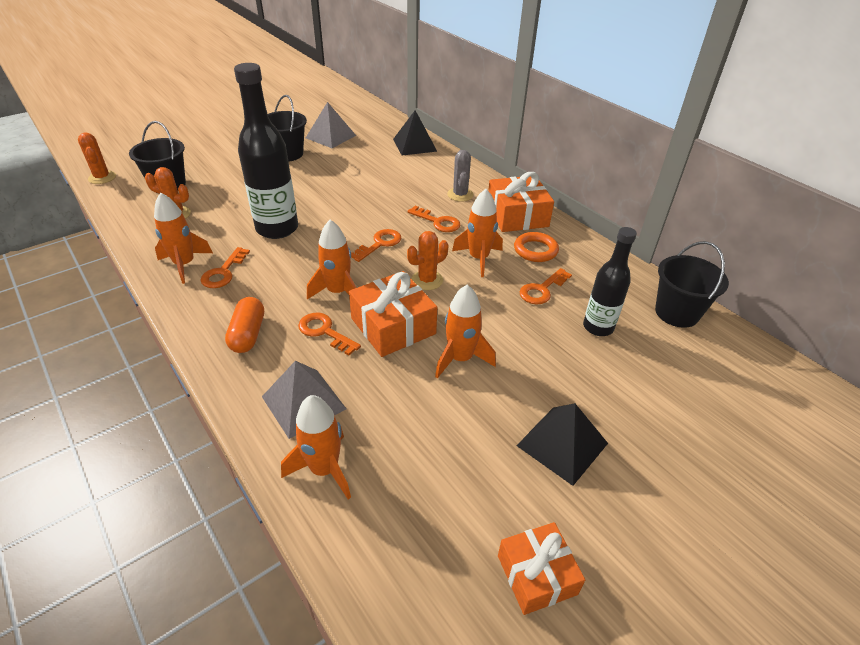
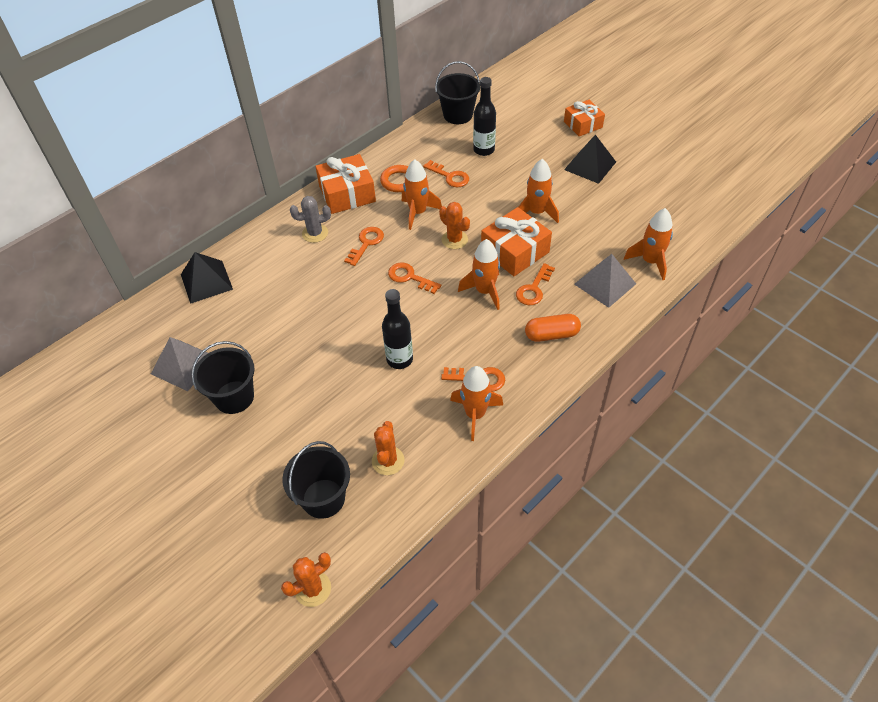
camera: 95 degrees left, 10 degrees up
black bottle [234,63,298,239] -> black bottle [382,289,413,369], size x0.61
orange gift [498,522,585,615] -> orange gift moved to [564,100,605,136]

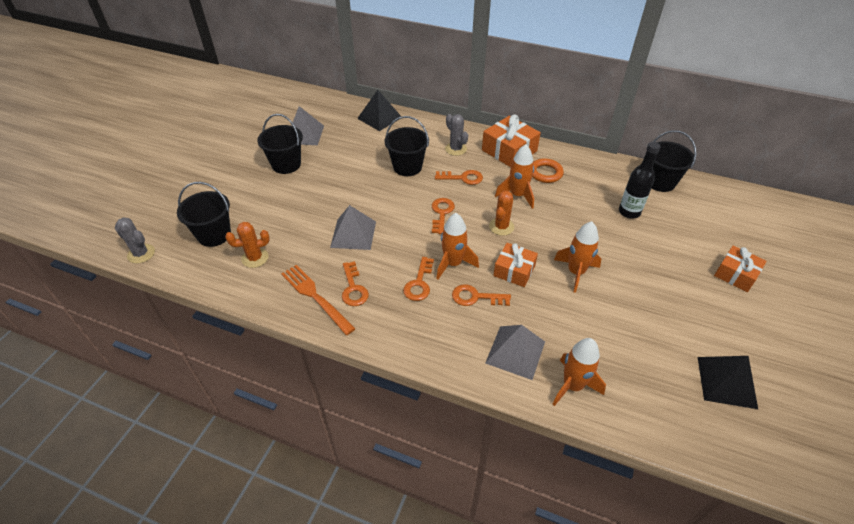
camera: 65 degrees right, 5 degrees down
orange cactus [281,552,331,607] -> grey cactus [115,217,155,264]
black bottle [382,289,413,369] -> grey pyramid [330,205,376,250]
orange key [423,160,469,187] -> orange key moved to [403,257,434,301]
orange rocket [450,366,503,441] -> orange fork [281,265,356,335]
orange gift [481,207,552,276] -> orange gift [493,243,538,287], size x0.66
orange capsule [525,314,581,342] -> none
black pyramid [564,135,616,184] -> black pyramid moved to [698,356,758,409]
none -> black bucket [384,116,429,176]

